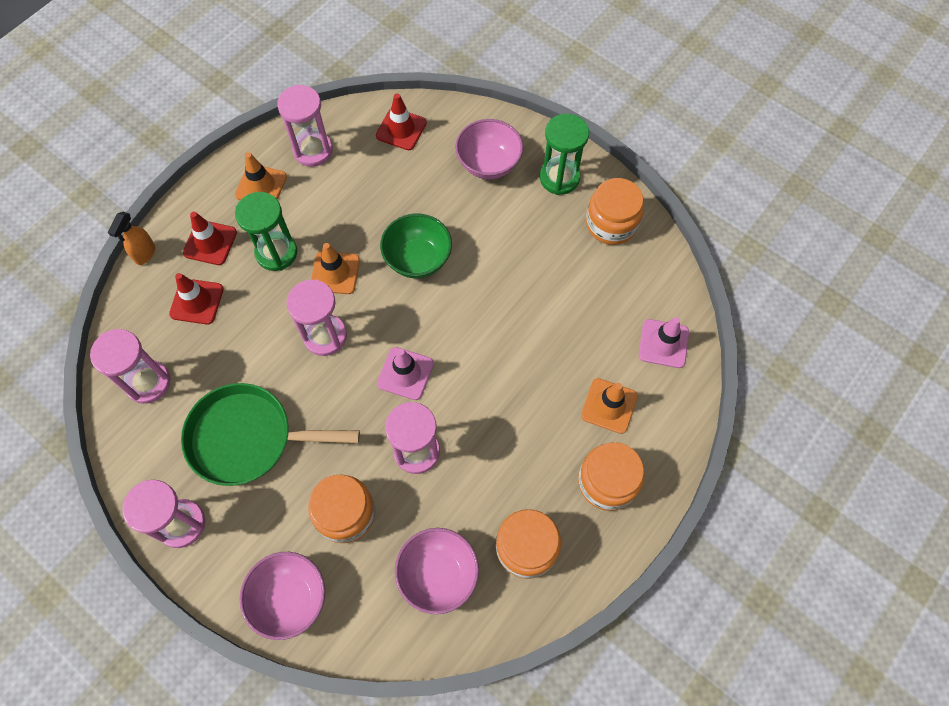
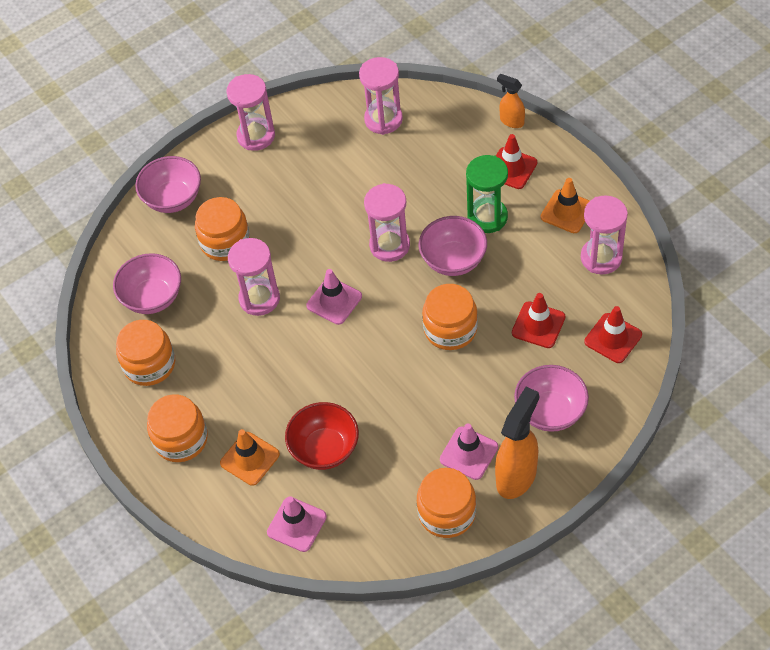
camera: 110 degrees right, 10 degrees down
red traffic cone [169,273,224,325] -> red traffic cone moved to [512,293,565,348]
green pan [181,383,360,486] -> none
orange traffic cone [311,243,360,294] -> pink bowl [419,216,487,276]
green bowl [380,213,452,278] -> orange jar [422,284,478,350]
green hourglass [540,114,589,195] -> orange spray bottle [495,387,539,499]
none -> red bowl [285,402,359,470]
none -> pink traffic cone [440,424,498,480]

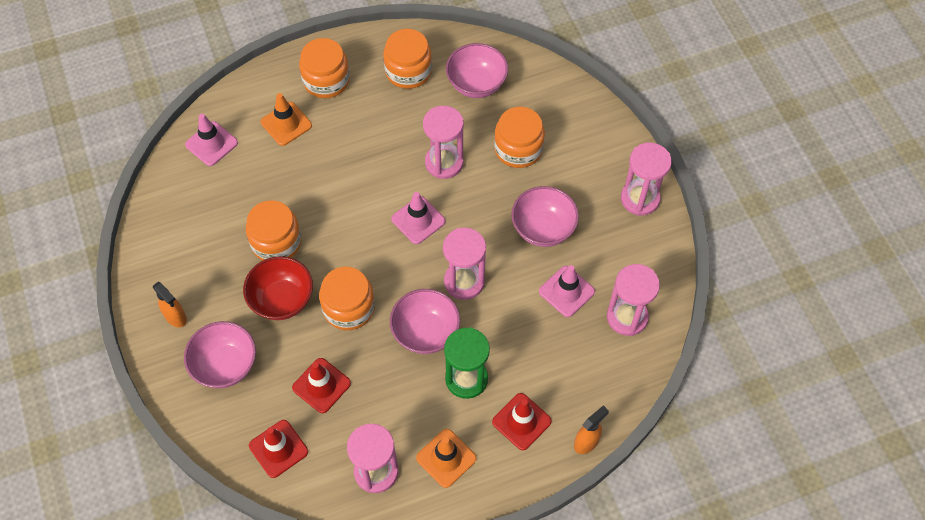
camera: 100 degrees right, 5 degrees up
pink bowl [135,156,201,213] -> pink bowl moved to [511,186,579,247]
red bowl [285,402,359,470] -> red bowl moved to [243,256,313,320]
orange jar [417,468,476,538] -> orange jar moved to [246,200,302,261]
pink traffic cone [440,424,498,480] -> pink traffic cone moved to [539,265,595,317]
orange spray bottle [495,387,539,499] -> orange spray bottle [153,281,187,327], size x0.55

